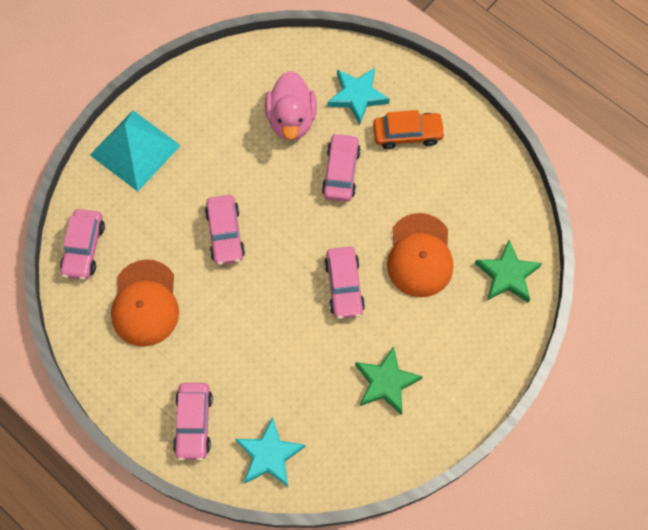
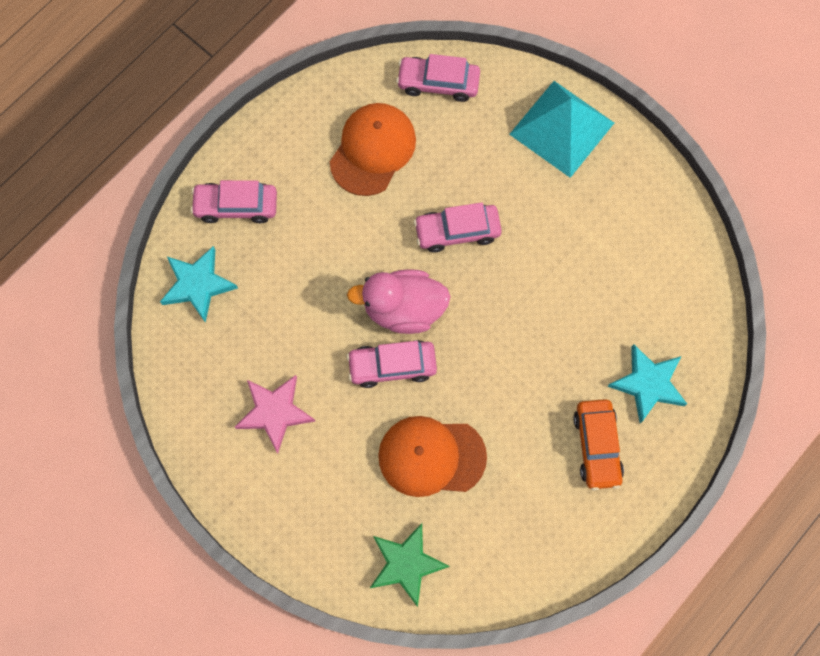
camera: 90 degrees right, 5 degrees up
orange cap [111,259,179,347] -> orange cap turned 120 degrees clockwise [330,103,416,196]
pink duck [265,71,317,141] -> pink duck moved to [347,269,451,334]
pink car [322,133,361,202] -> none
green star [355,346,423,415] -> pink star [235,375,315,453]

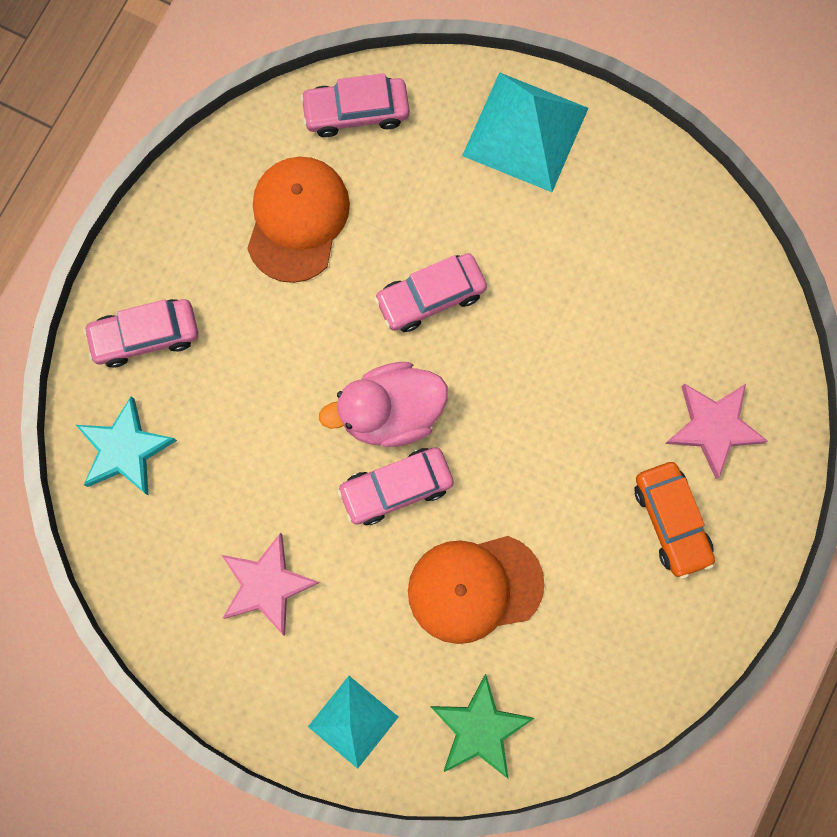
camera: 15 degrees left, 5 degrees up
turquoise star [607,344,687,423] -> pink star [665,384,767,479]
none -> turquoise pyramid [308,676,398,769]

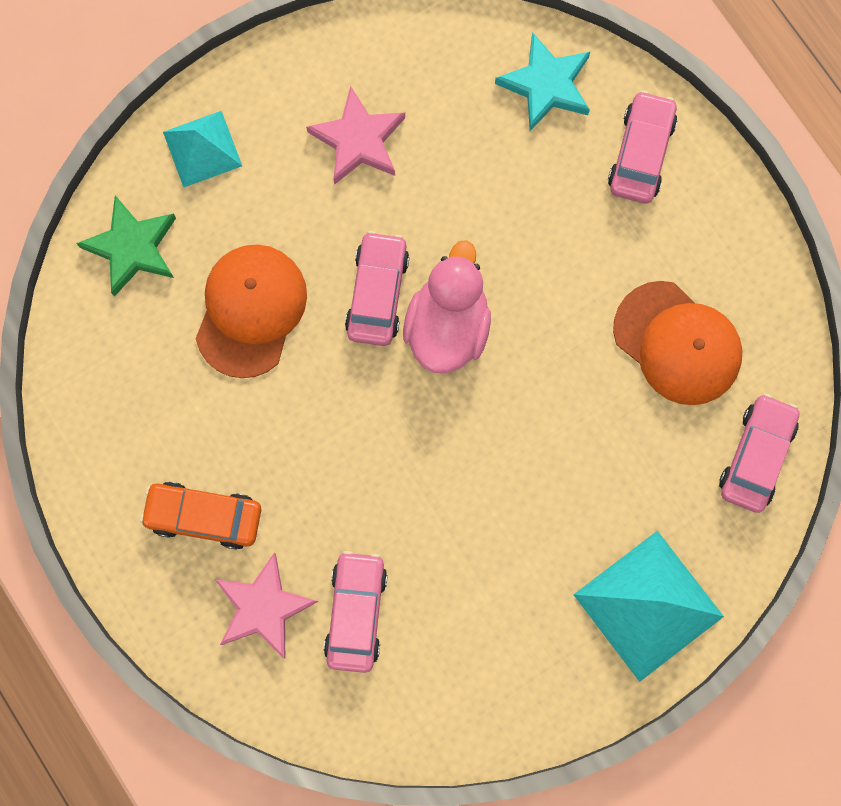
camera: 120 degrees right, 0 degrees up
pink car [374,253,487,332] -> pink car moved to [324,551,387,673]

